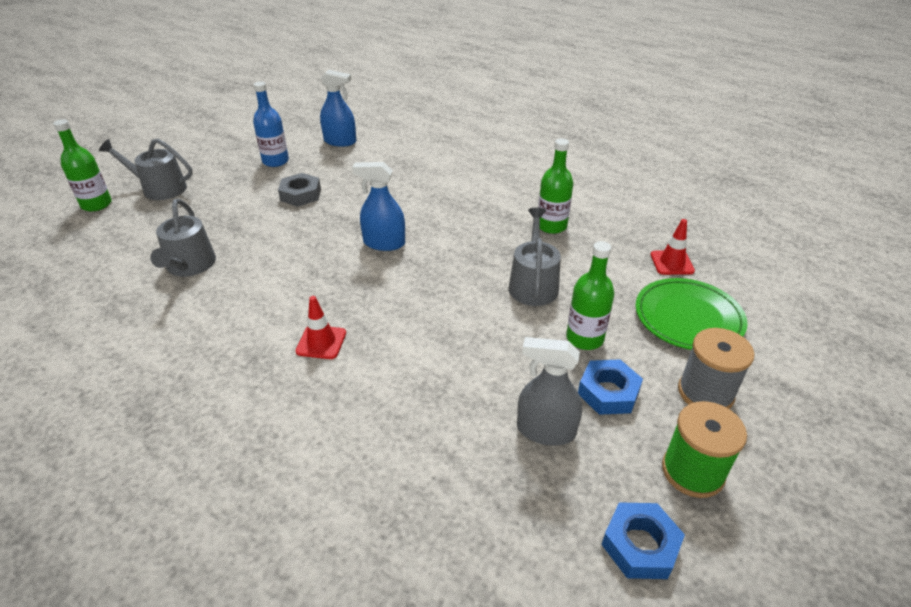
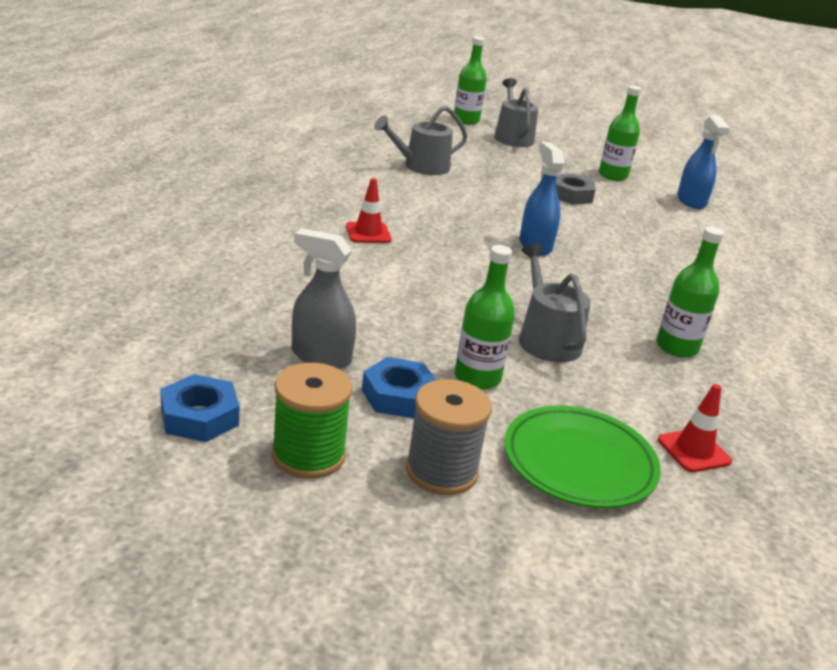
camera: 65 degrees right, 10 degrees down
blue bottle [253,81,289,167] -> green bottle [599,86,641,181]
grey watering can [509,208,561,306] -> grey watering can turned 90 degrees counterclockwise [519,244,591,362]
grey spray bottle [517,337,582,446] -> grey spray bottle turned 60 degrees counterclockwise [292,228,356,369]

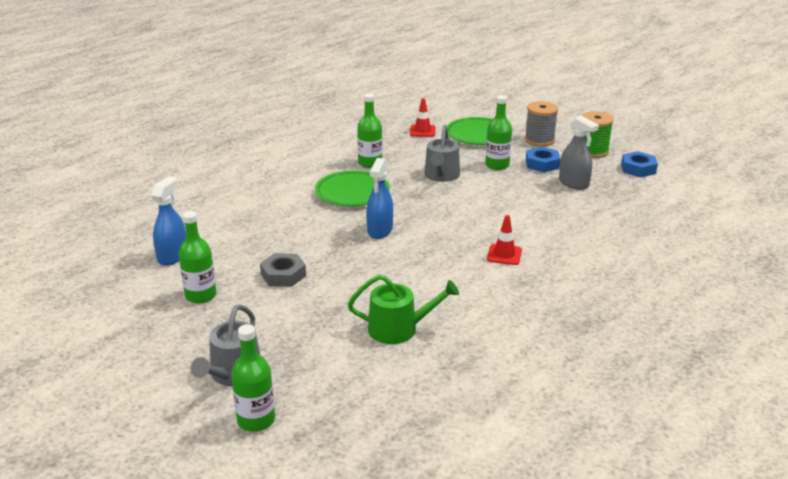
camera: 150 degrees left, 0 degrees up
grey watering can [374,106,468,175] -> green watering can [348,275,459,344]
none -> green plate [315,170,390,207]

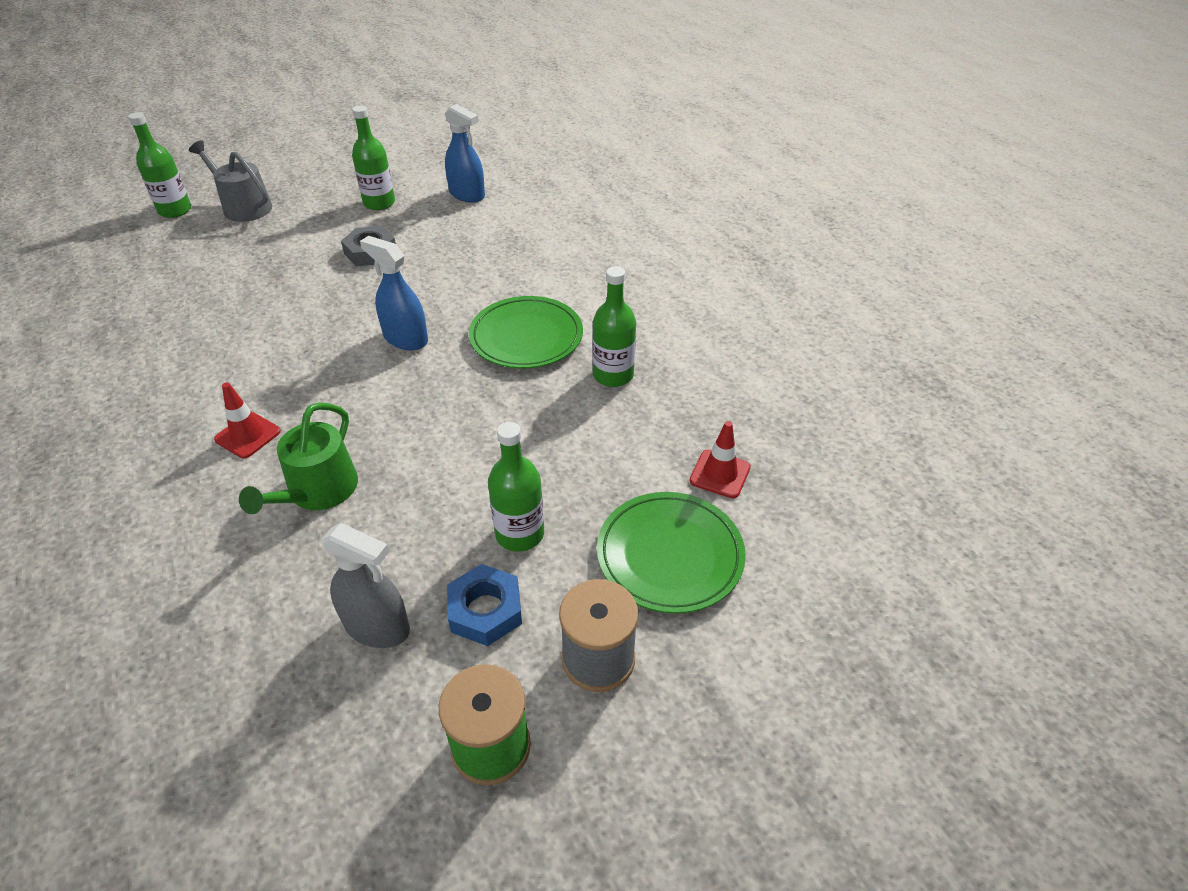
camera: 110 degrees right, 15 degrees up
green watering can [348,275,459,344] -> green watering can moved to [239,402,358,514]
grey watering can [424,125,460,182] -> none
grey spray bottle [559,116,599,190] -> grey spray bottle turned 135 degrees counterclockwise [321,523,410,648]
blue nut [621,151,658,177] -> none

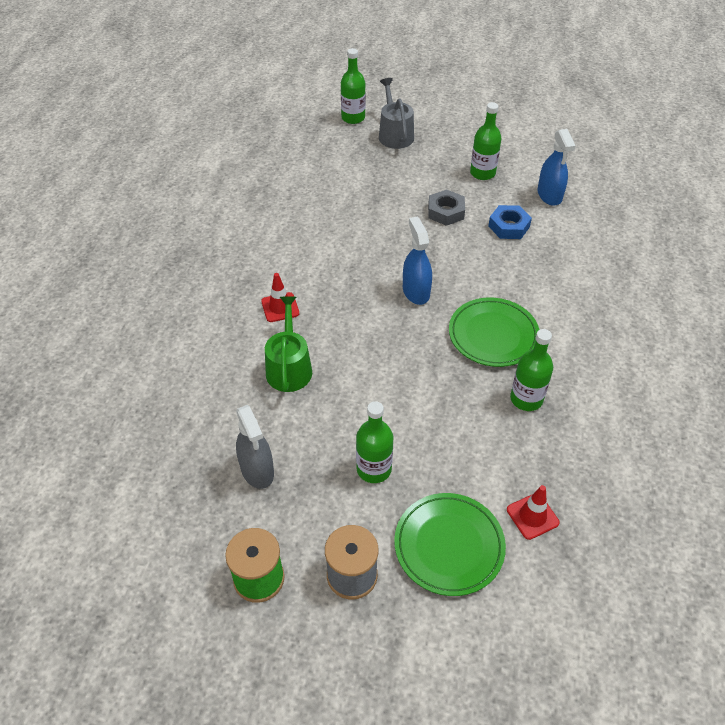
camera: 40 degrees right, 5 degrees up
green watering can [239,402,358,514] -> green watering can turned 120 degrees clockwise [265,296,312,392]
blue nut [447,564,522,646] -> blue nut moved to [488,205,532,239]

